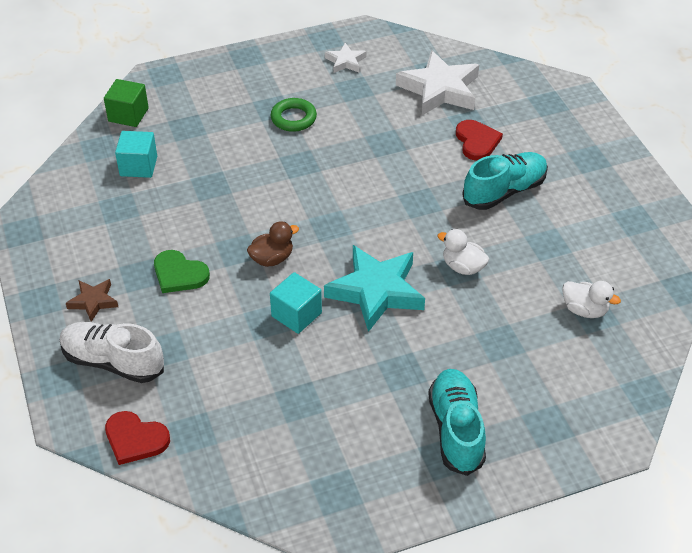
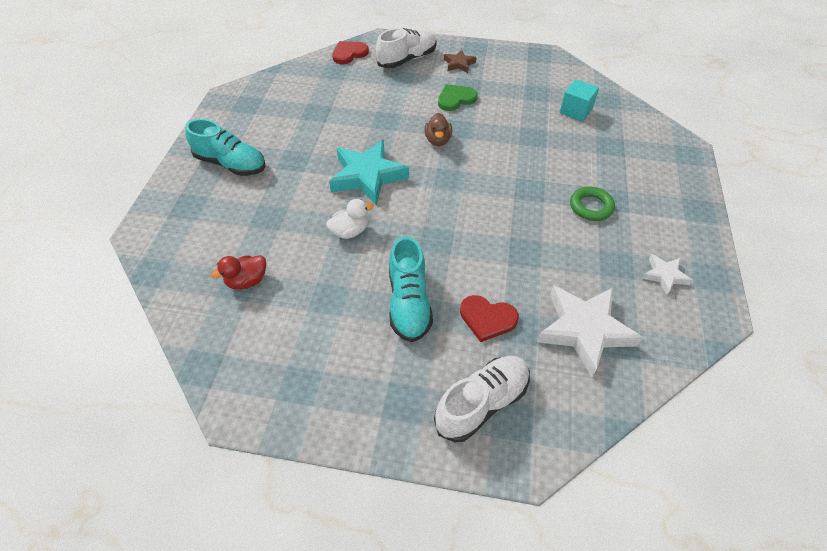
camera: 120 degrees right, 5 degrees up
green cube [104,79,149,127] -> none
turquoise cube [270,272,322,334] -> none
white duck [562,281,621,318] -> red duck [211,255,266,289]
none -> white shoe [434,356,530,442]

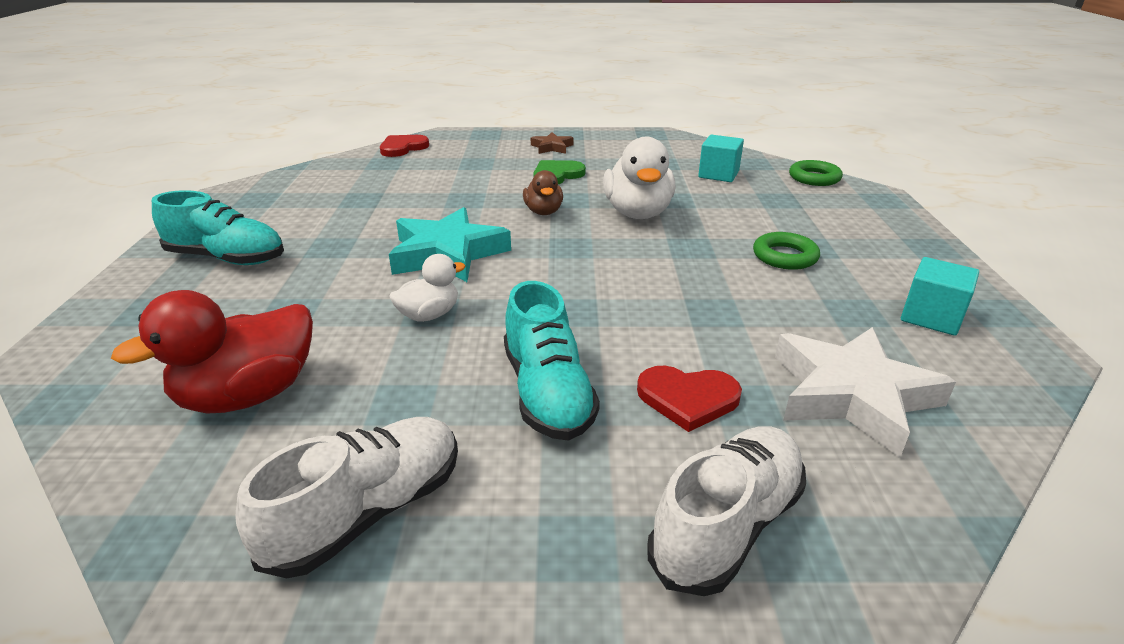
camera: 10 degrees left, 20 degrees down
red duck [211,255,266,289] -> red duck [111,290,313,414], size x1.76
white shoe [376,28,437,68] -> white shoe moved to [235,417,458,578]
white star [642,254,693,295] -> turquoise cube [901,257,979,336]
none -> white duck [603,137,676,219]
none -> green ring [789,160,843,186]

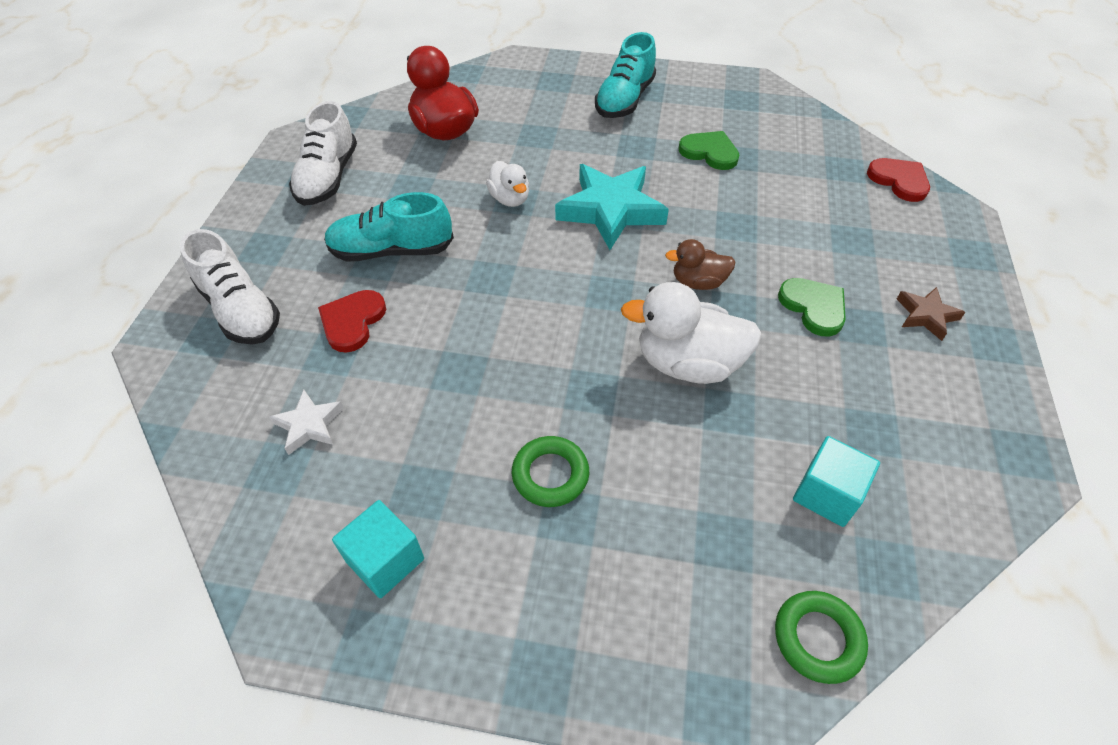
camera: 100 degrees right, 20 degrees up
white shoe [235,417,458,578] -> white shoe turned 45 degrees clockwise [289,101,357,206]
white star [775,327,956,457] -> white star [269,390,344,455], size x0.50
none -> green heart [678,131,740,170]

